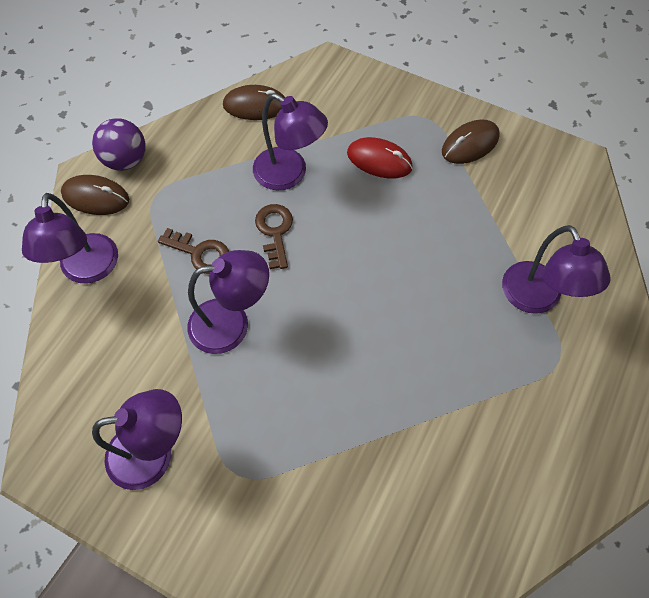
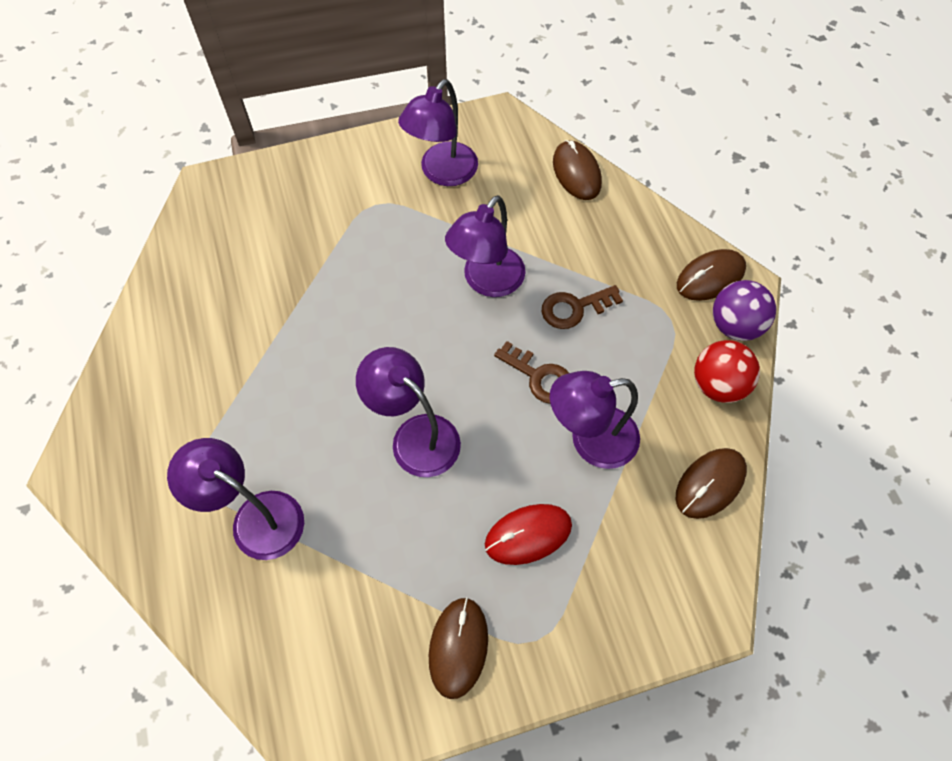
camera: 135 degrees right, 0 degrees up
purple lamp [22,193,118,284] -> purple lamp moved to [356,347,461,477]
none -> brown mouse [553,140,602,200]
none -> red ball [694,340,760,403]

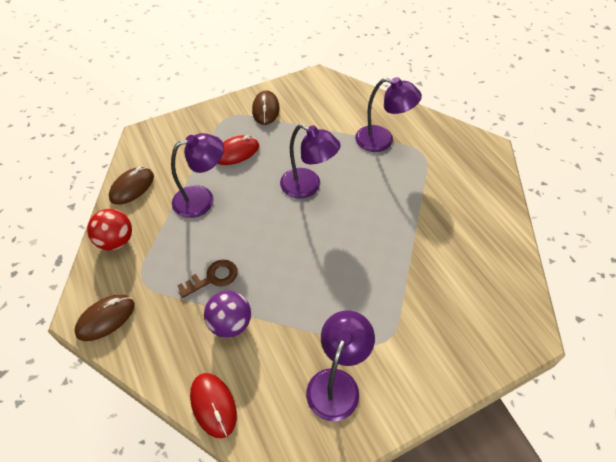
camera: 170 degrees right, 10 degrees down
purple lamp [445,195,526,297] -> none
brown key [494,341,569,404] -> none
brown mouse [553,140,602,200] -> red mouse [190,373,237,438]
purple ball [713,280,776,341] -> purple ball moved to [204,290,251,338]

